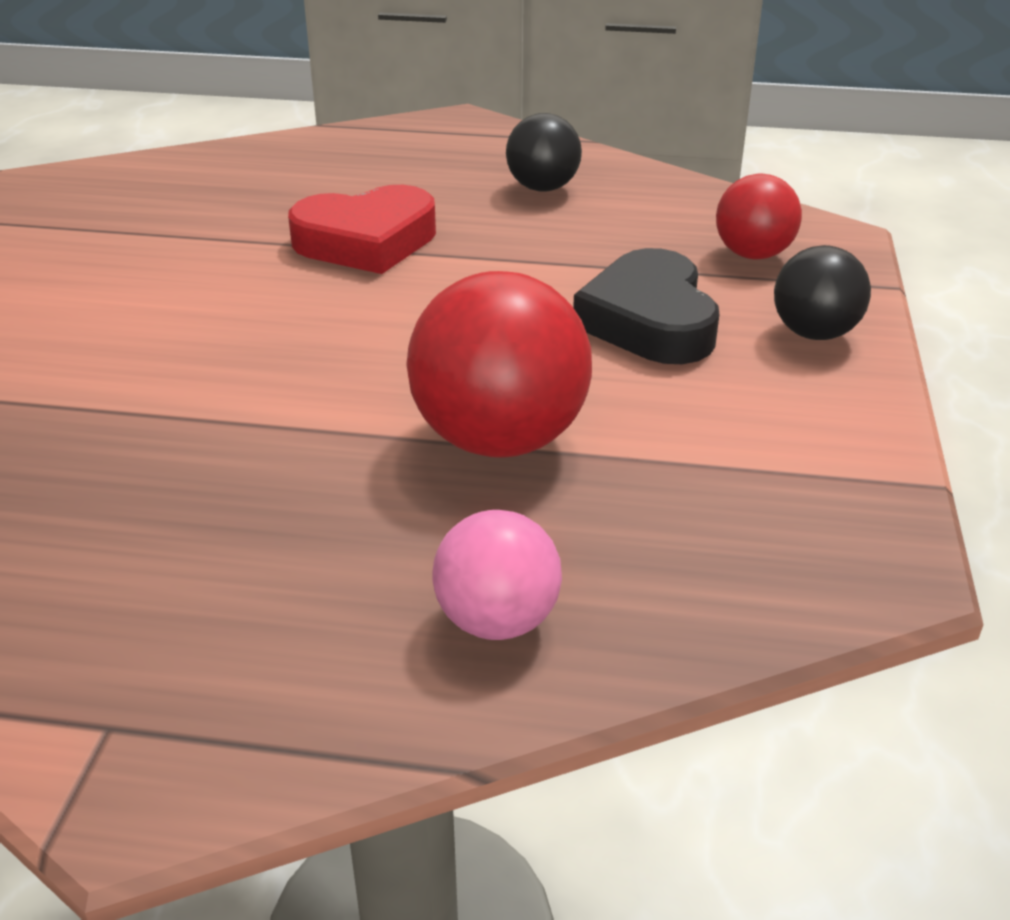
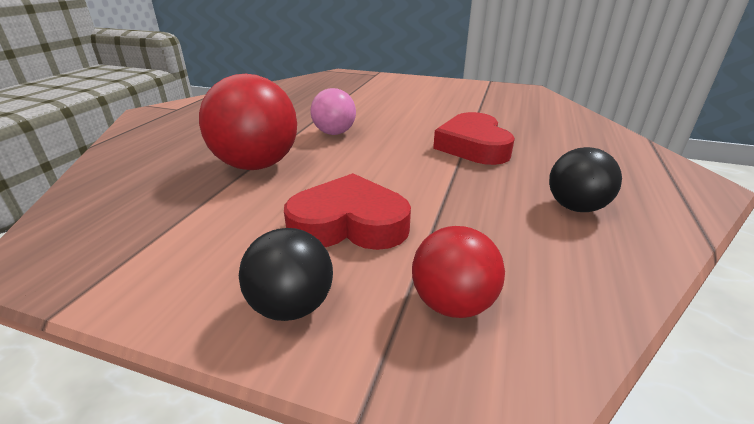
camera: 100 degrees right, 5 degrees down
pink ball [432,510,562,640] -> pink ball moved to [310,88,356,135]
black heart [573,248,719,364] -> red heart [284,173,411,250]

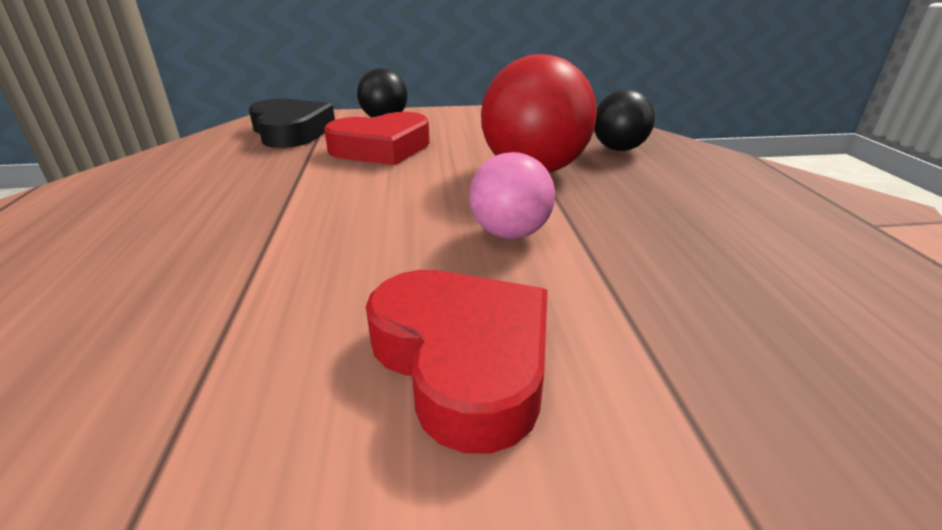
camera: 155 degrees right, 0 degrees up
red ball [412,226,505,318] -> black heart [249,99,335,148]
red heart [433,112,515,165] -> red heart moved to [366,270,547,454]
black ball [549,147,622,212] -> black ball moved to [594,89,655,151]

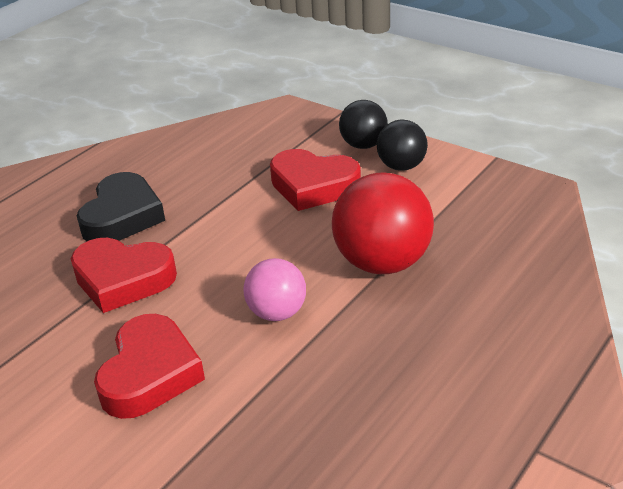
camera: 45 degrees right, 5 degrees up
black heart [249,99,335,148] -> black heart moved to [77,172,165,241]
black ball [594,89,655,151] -> black ball moved to [377,120,428,171]
none -> red heart [71,238,177,313]

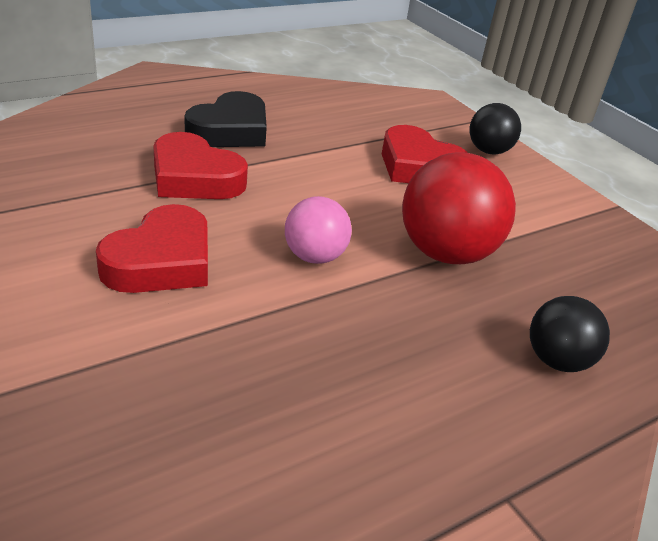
camera: 15 degrees right, 0 degrees up
black ball [377,120,428,171] -> black ball moved to [530,296,610,372]

